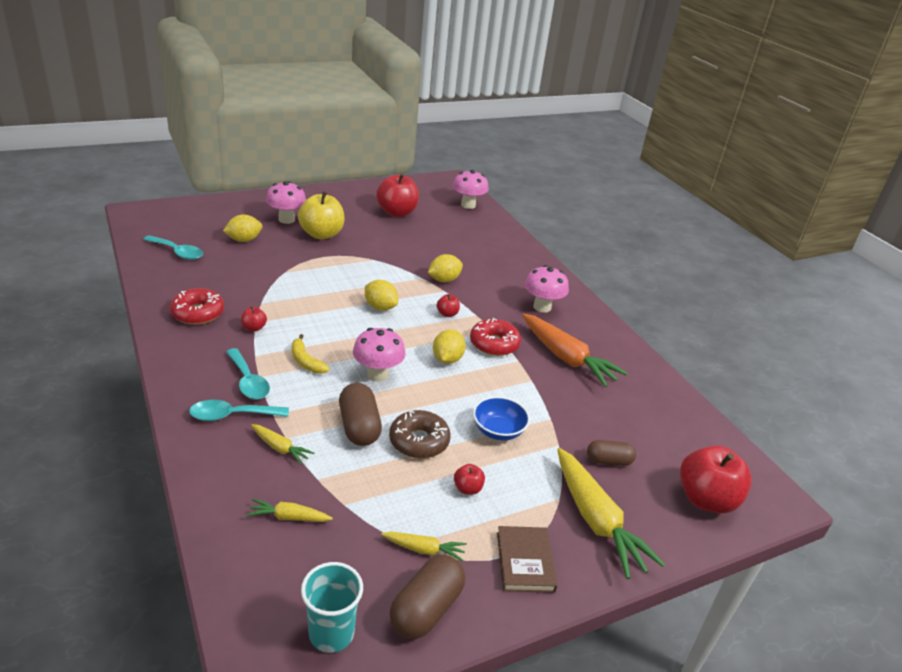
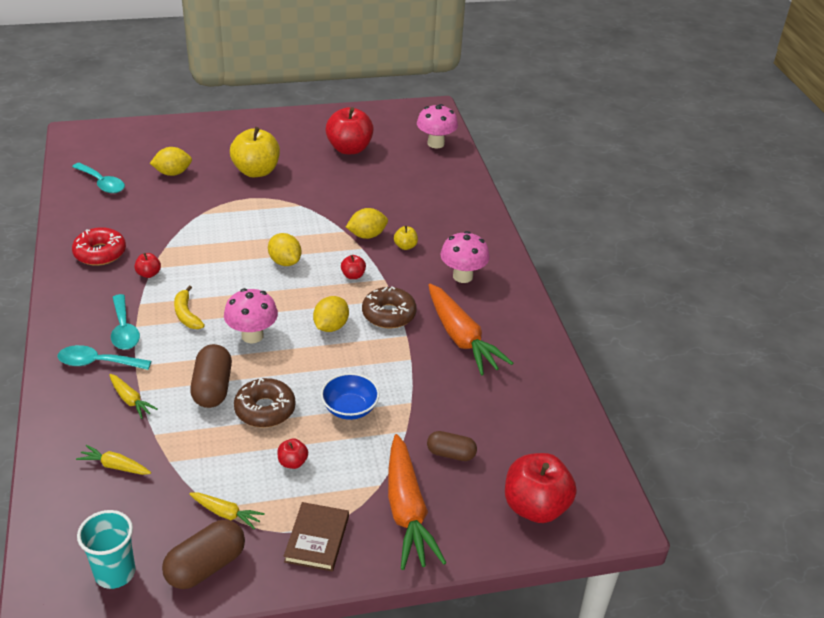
camera: 15 degrees right, 5 degrees up
pink mushroom [266,181,306,224] -> none
red donut [470,318,521,356] -> brown donut [362,286,417,328]
yellow carrot [557,448,665,579] -> orange carrot [388,434,446,570]
none -> yellow apple [394,226,418,250]

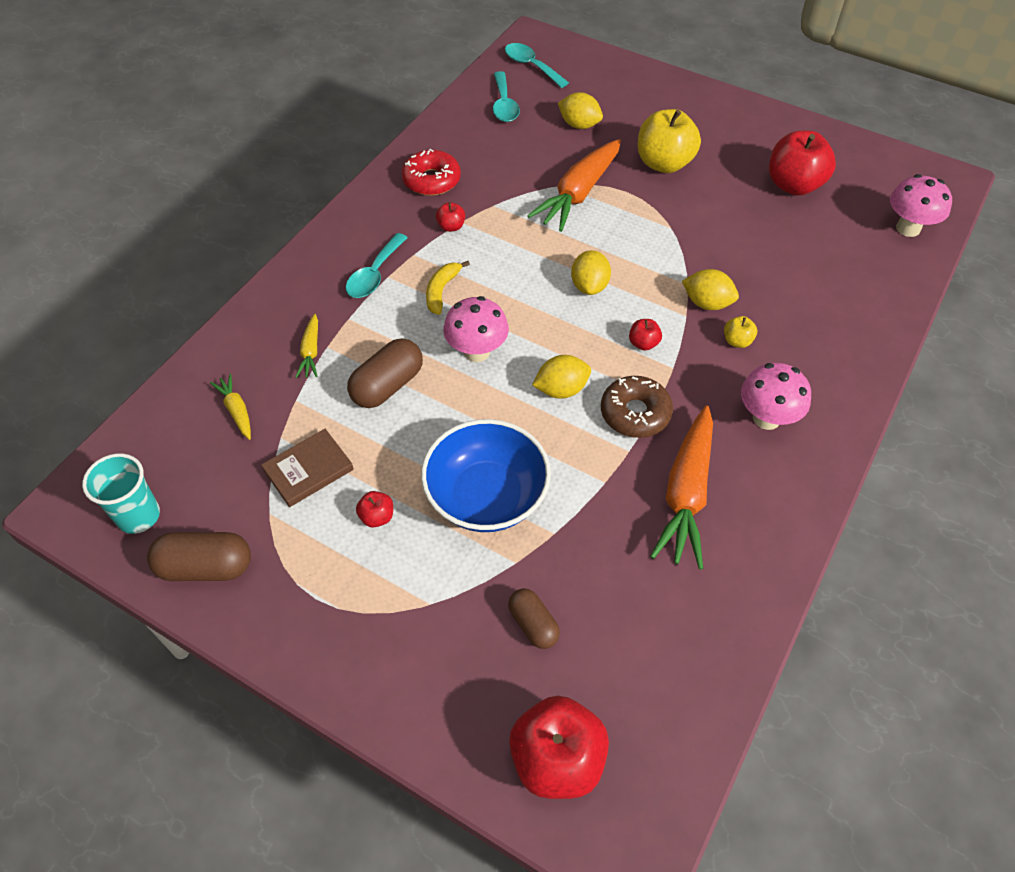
camera: 45 degrees right, 15 degrees up
turquoise spoon [57,345,151,370] -> turquoise spoon moved to [505,43,569,88]
yellow carrot [189,492,265,530] -> none
brown donut [234,378,296,428] -> none
brown book [284,502,349,571] -> brown book moved to [261,429,354,507]
blue bowl [321,373,379,420] -> blue bowl [421,419,551,532], size x1.72
orange carrot [388,434,446,570] -> orange carrot moved to [527,139,621,232]

